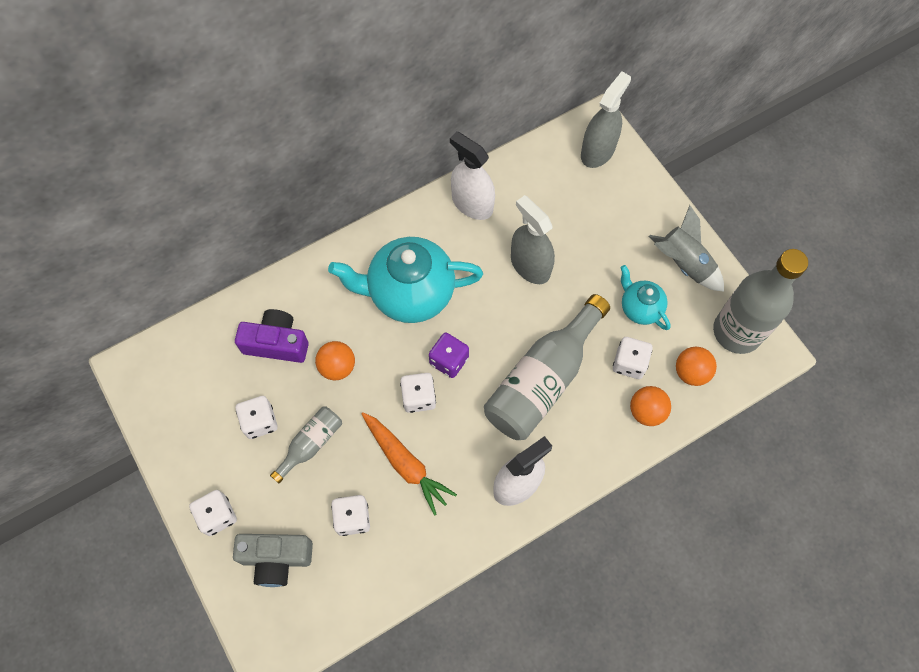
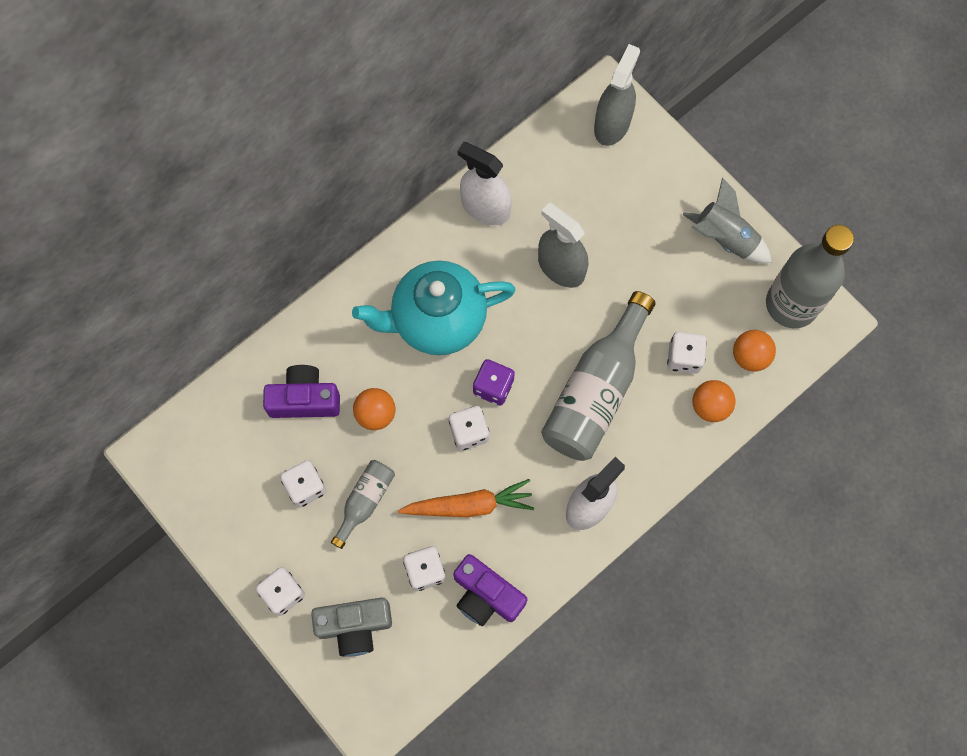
camera: 10 degrees left, 5 degrees up
orange carrot [362,412,457,516] -> orange carrot turned 45 degrees counterclockwise [398,479,534,517]
turquoise teapot [620,265,671,330] -> none
none -> purple camera [453,554,528,626]

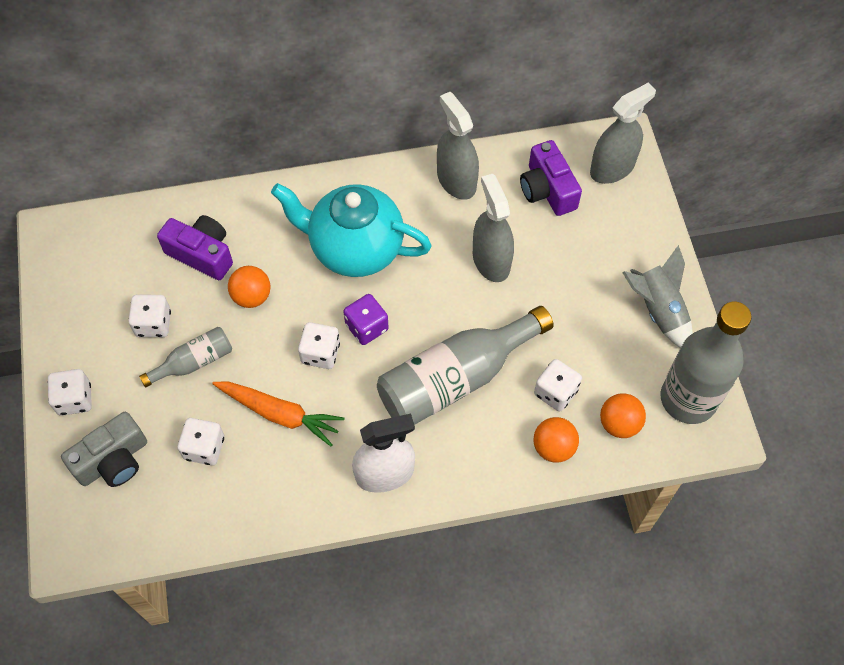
camera: 30 degrees right, 10 degrees down
grey camera [311,597,392,657] -> grey camera turned 60 degrees counterclockwise [61,412,147,487]
purple camera [453,554,528,626] -> purple camera moved to [520,140,582,216]
white spray bottle [458,142,512,225] -> grey spray bottle [437,92,479,200]

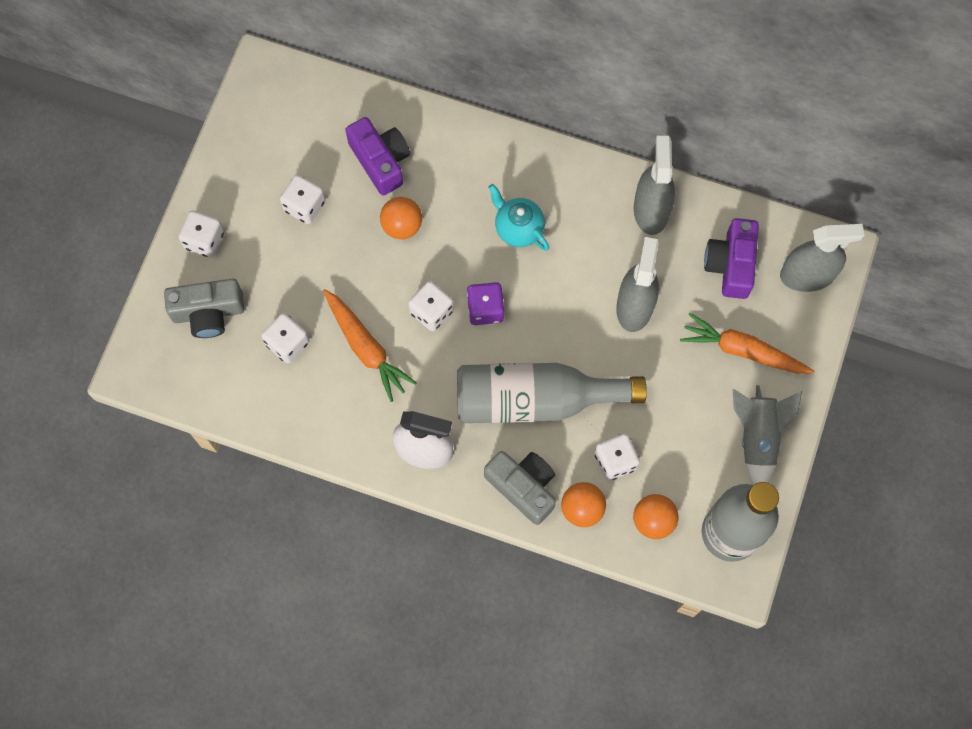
camera: 30 degrees right, 10 degrees up
grey bottle [139,327,232,388] -> none
turquoise teapot [271,183,432,277] -> turquoise teapot [489,184,549,251], size x0.52
none -> grey camera [484,451,556,525]
none -> orange carrot [680,313,814,374]

